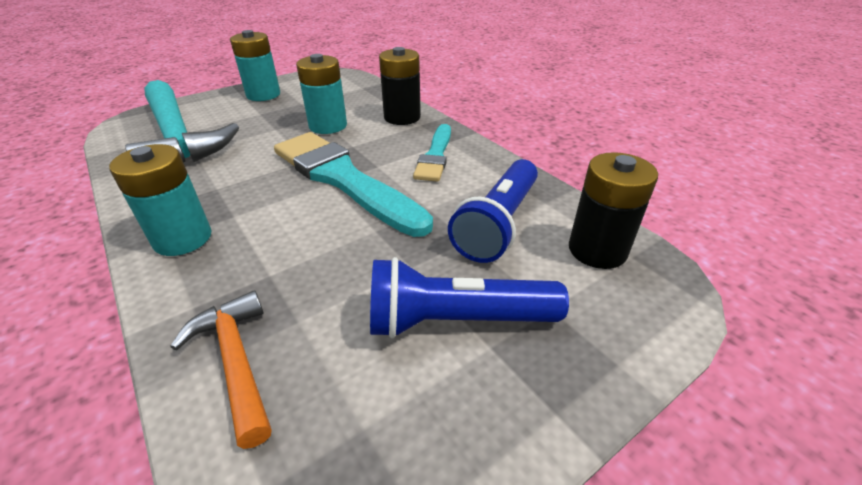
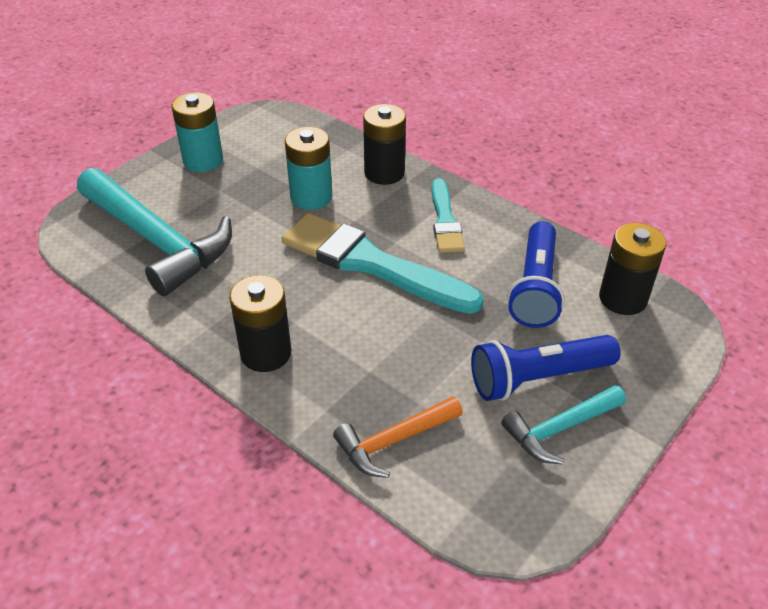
camera: 15 degrees left, 5 degrees up
turquoise battery [109,144,211,256] -> black battery [229,275,291,372]
orange hammer [170,290,272,449] -> orange hammer turned 75 degrees counterclockwise [333,396,463,478]
none -> turquoise hammer [501,385,626,464]

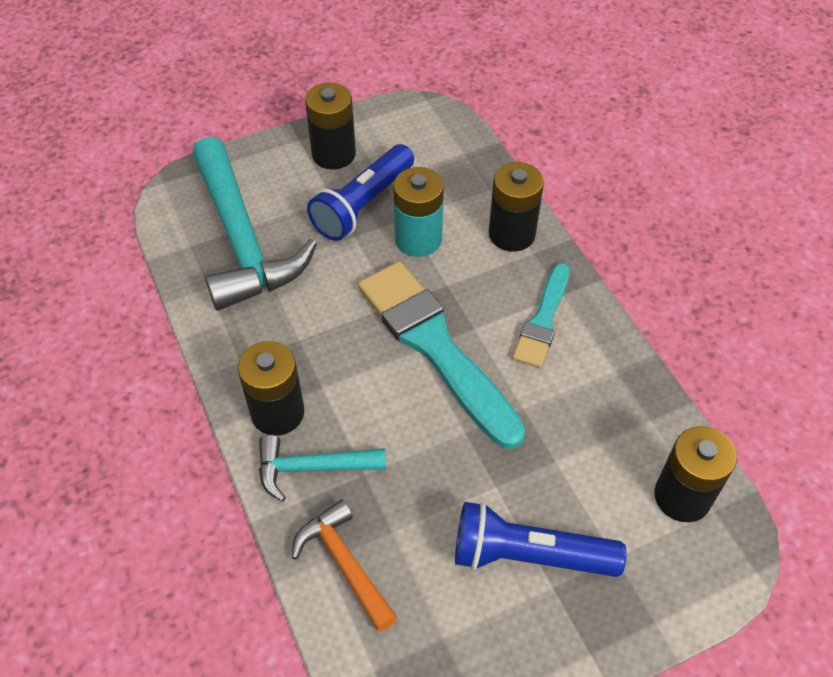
camera: 25 degrees right, 10 degrees up
turquoise battery [172,92,223,172] -> black battery [305,83,356,169]
orange hammer [333,396,463,478] -> orange hammer turned 60 degrees clockwise [291,499,398,632]
turquoise hammer [501,385,626,464] -> turquoise hammer moved to [259,435,386,502]
blue flashlight [508,221,564,328] -> blue flashlight moved to [307,144,414,241]

